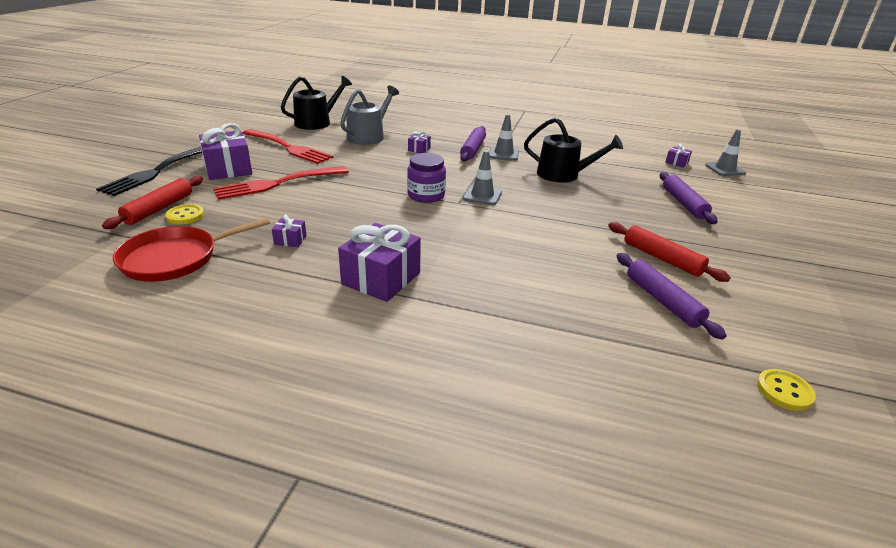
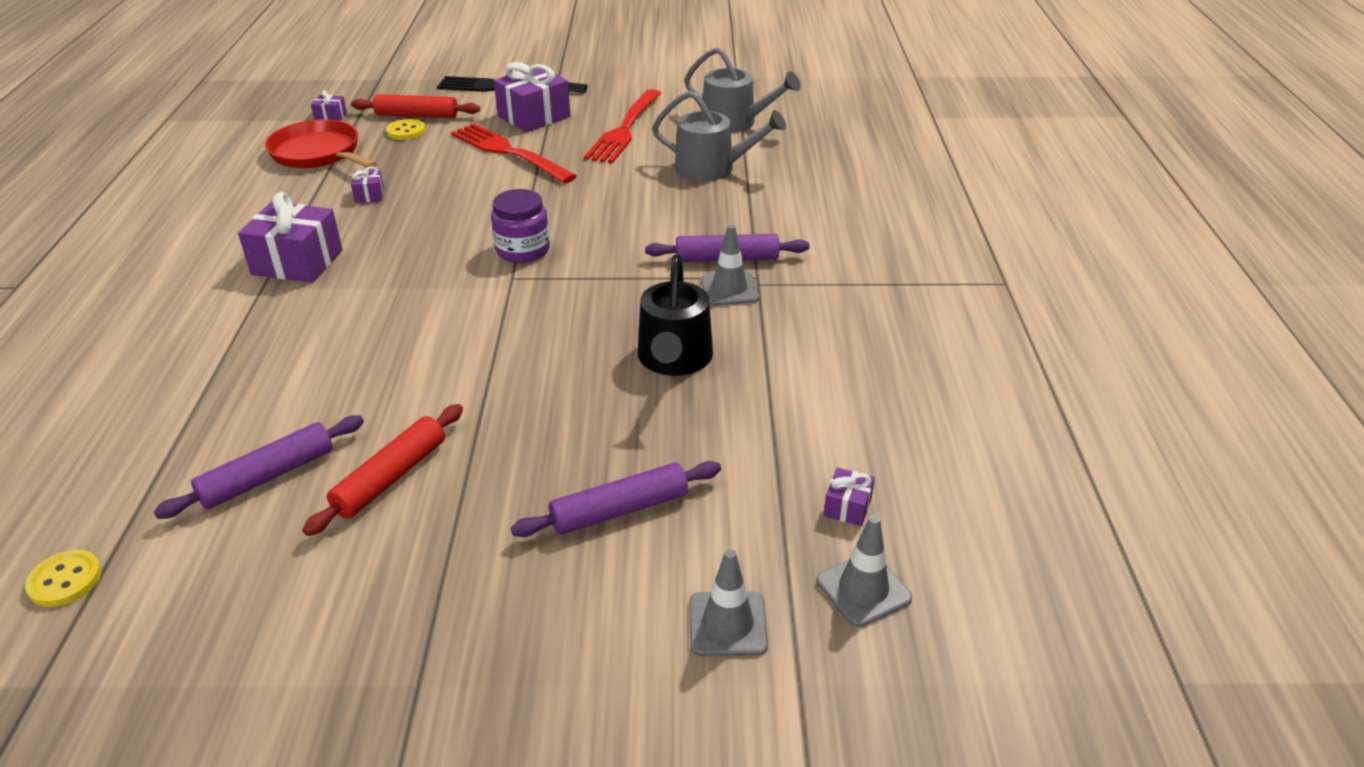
camera: 75 degrees right, 5 degrees up
black watering can [281,76,352,130] -> grey watering can [684,47,801,133]
purple gift [408,132,431,153] -> purple gift moved to [311,90,347,121]
grey traffic cone [463,150,502,205] -> grey traffic cone moved to [689,549,768,656]

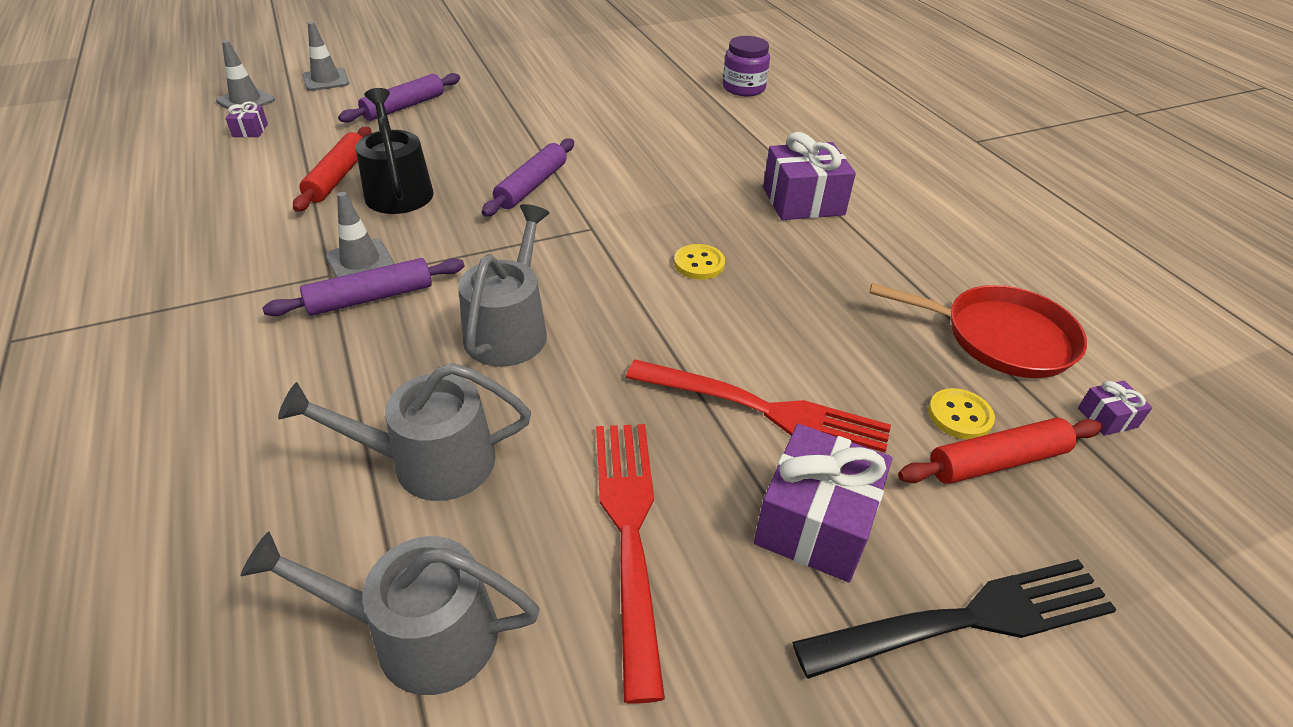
camera: 155 degrees right, 5 degrees up
yellow button [25,550,102,607] -> yellow button moved to [674,244,725,280]
purple rolling pin [154,415,364,519] -> purple rolling pin moved to [481,139,574,216]
red rolling pin [302,404,463,536] -> red rolling pin moved to [293,127,372,212]
purple gift [351,166,384,203] -> none
purple jar [491,189,550,263] -> purple jar moved to [723,36,770,96]
none -> grey watering can [458,204,549,367]

